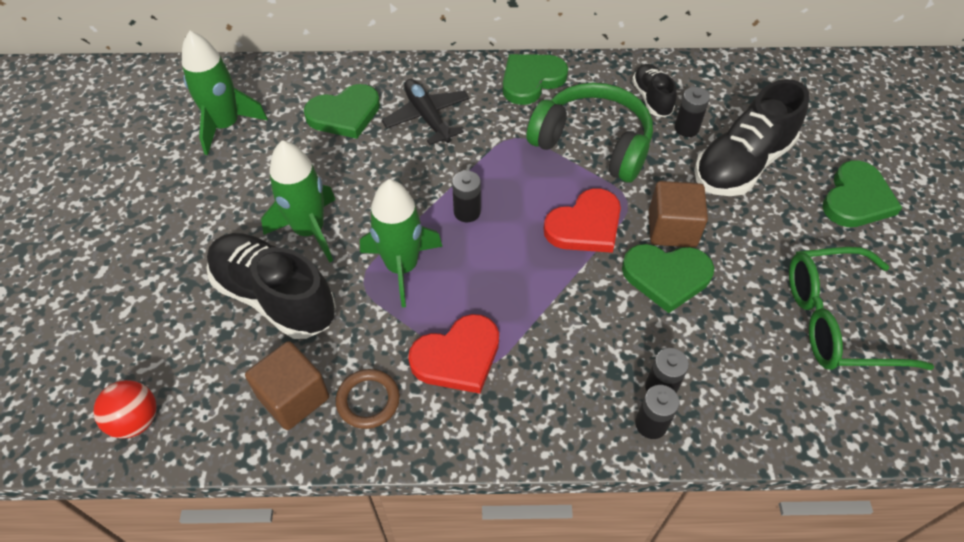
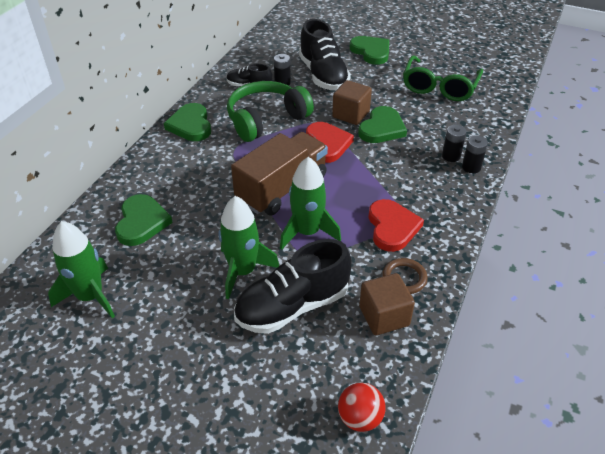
camera: 65 degrees left, 10 degrees down
black plane [382,79,470,145] -> none
black battery [452,171,481,222] -> brown truck [231,132,328,215]

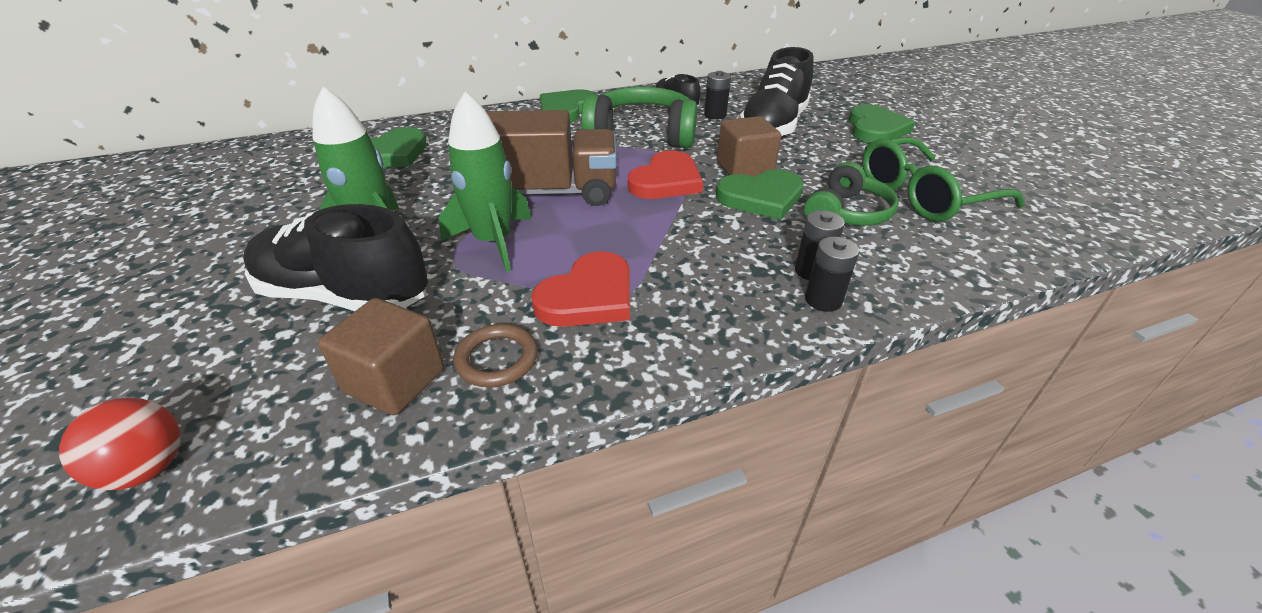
camera: 45 degrees right, 5 degrees down
green rocket [48,221,115,318] -> none
none -> green headphones [804,162,899,226]

